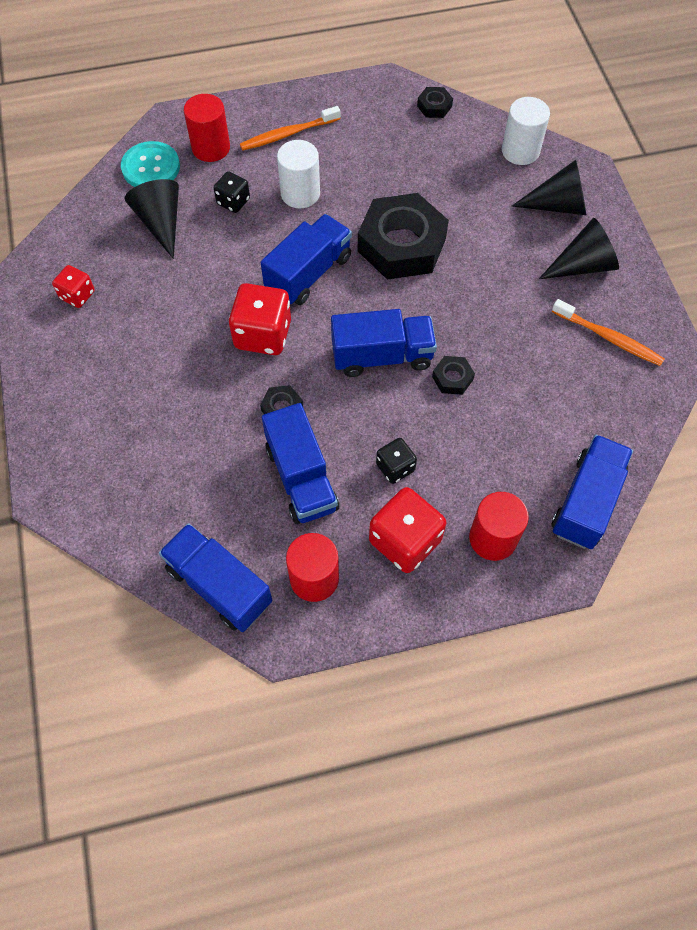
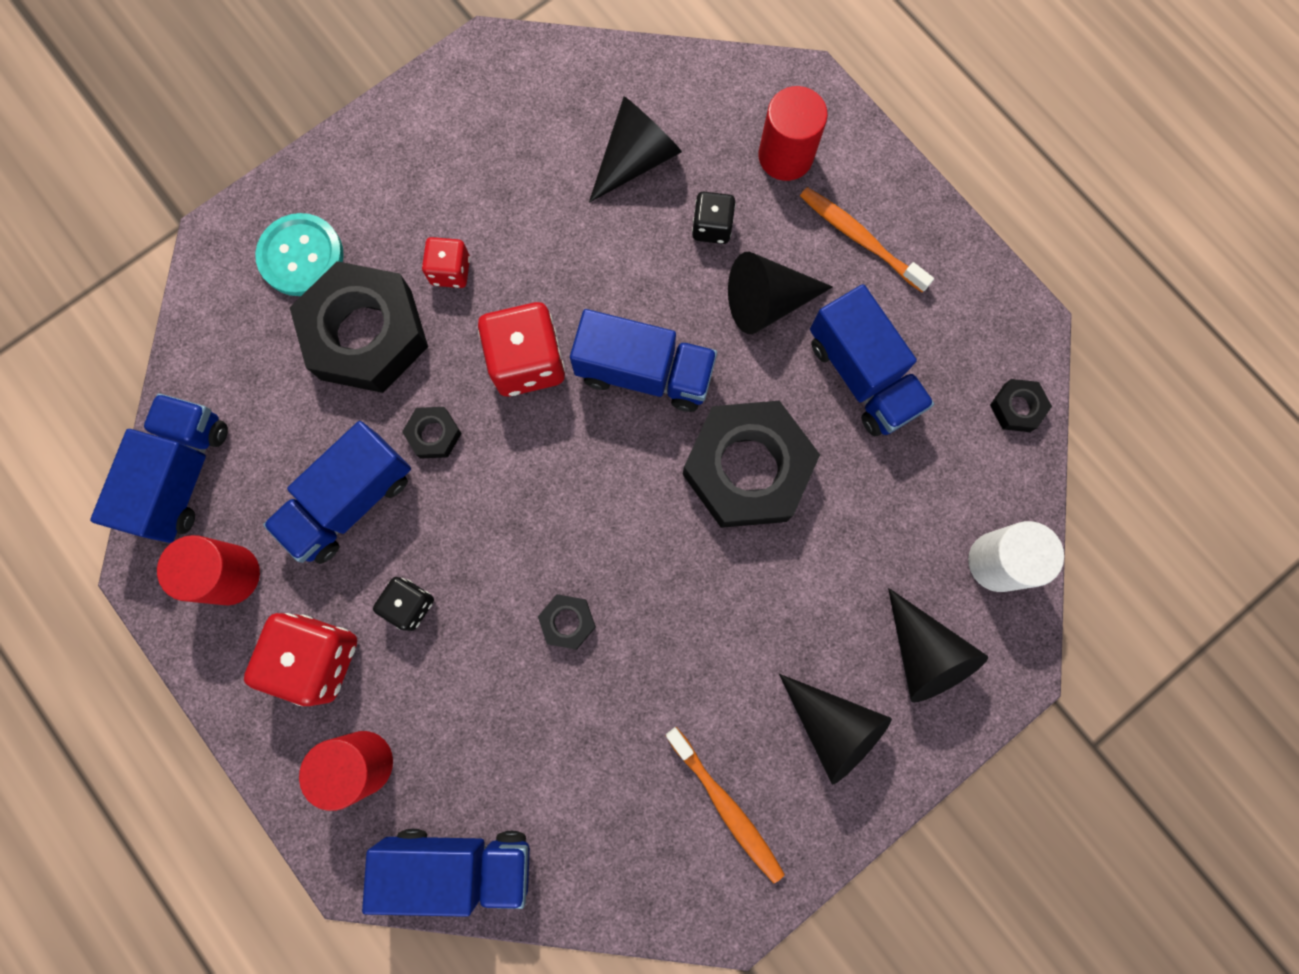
camera: 65 degrees right, 15 degrees up
red dice [52,265,95,308] -> red dice moved to [422,237,470,288]
turquoise button [121,141,180,187] -> turquoise button moved to [255,213,344,296]
white cylinder [277,140,320,208] -> black cone [728,252,833,334]
blue truck [331,309,437,377] -> blue truck moved to [810,284,934,437]
orange toothbrush [552,299,665,366] -> orange toothbrush turned 45 degrees counterclockwise [665,727,785,883]
none -> black nut [290,261,428,393]

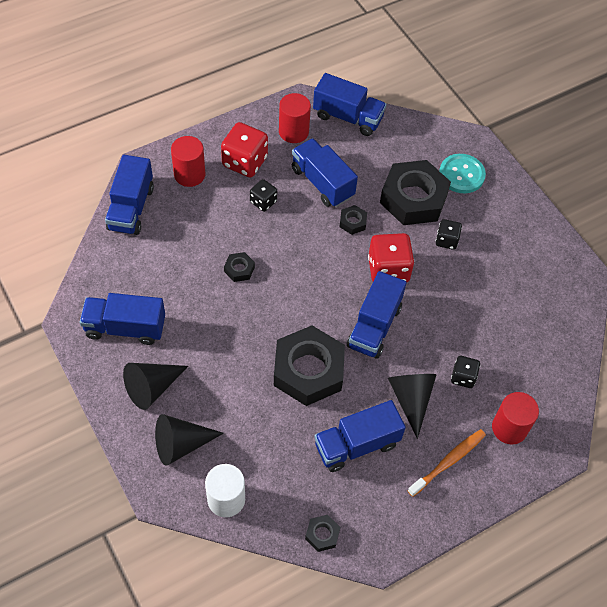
camera: 95 degrees right, 20 degrees down
red dice [422,237,470,288] -> black dice [436,219,462,250]
black cone [589,96,682,203] -> none
orange toothbrush [665,727,785,883] -> blue truck [80,293,165,345]

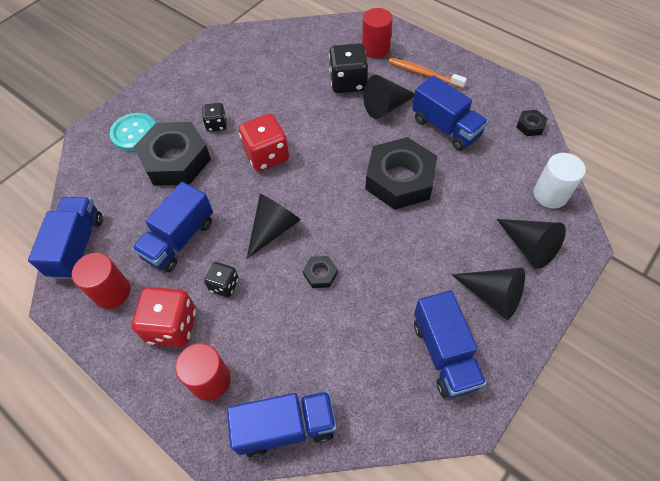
camera: 105 degrees left, 0 degrees up
black nut [340,205,367,235] -> none
blue truck [347,271,406,359] -> none
black dice [451,356,480,388] -> black dice [329,43,368,93], size x1.76
none -> black cone [247,194,301,259]

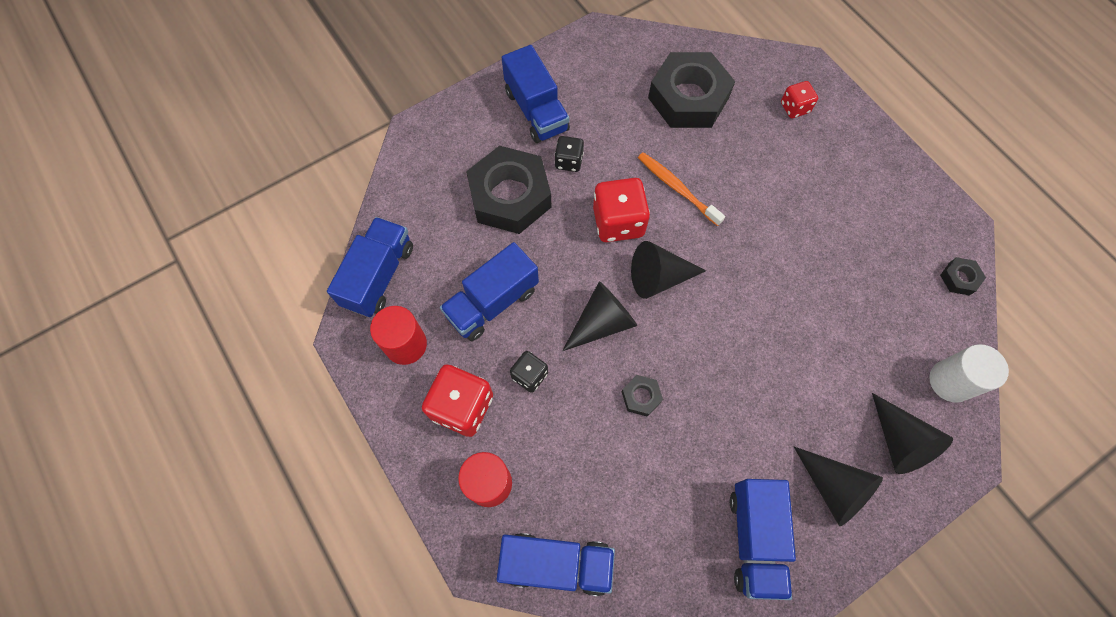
camera: 15 degrees right, 10 degrees up
turquoise button [110,113,155,151] -> none
black dice [329,43,368,93] -> none
red cylinder [362,8,393,59] -> red dice [781,81,818,118]
black cone [364,75,415,119] -> black cone moved to [631,241,706,299]
black nut [365,137,437,210] -> black nut moved to [648,52,735,128]
orange toothbrush [388,58,467,88] -> orange toothbrush moved to [638,152,725,226]
blue truck [412,75,488,151] -> blue truck moved to [502,45,570,143]

